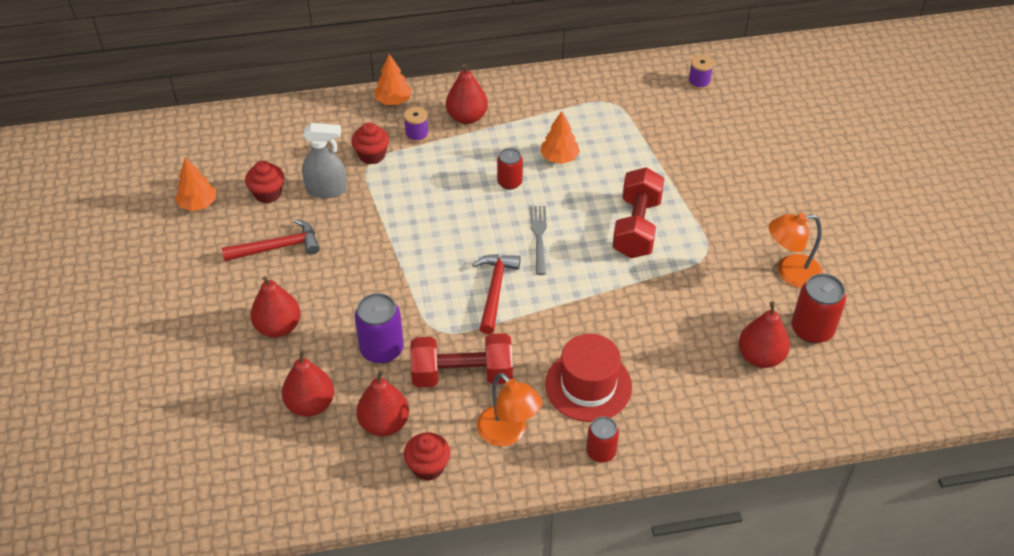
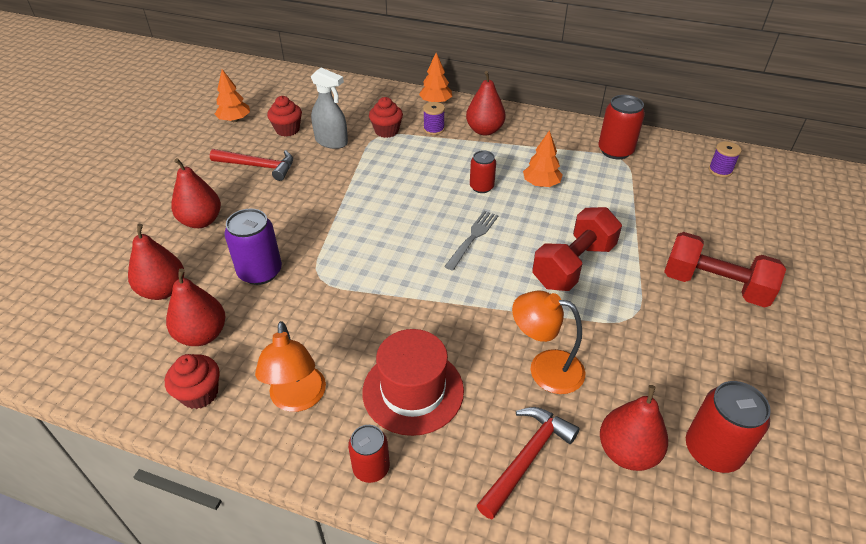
camera: 30 degrees right, 5 degrees down
red dumbbell [410,333,513,388] -> red dumbbell moved to [664,232,786,308]
red hammer [472,254,521,334] -> red hammer moved to [477,407,580,519]
orange lamp [769,213,823,288] -> orange lamp moved to [512,291,585,394]
none -> red can [598,95,645,159]

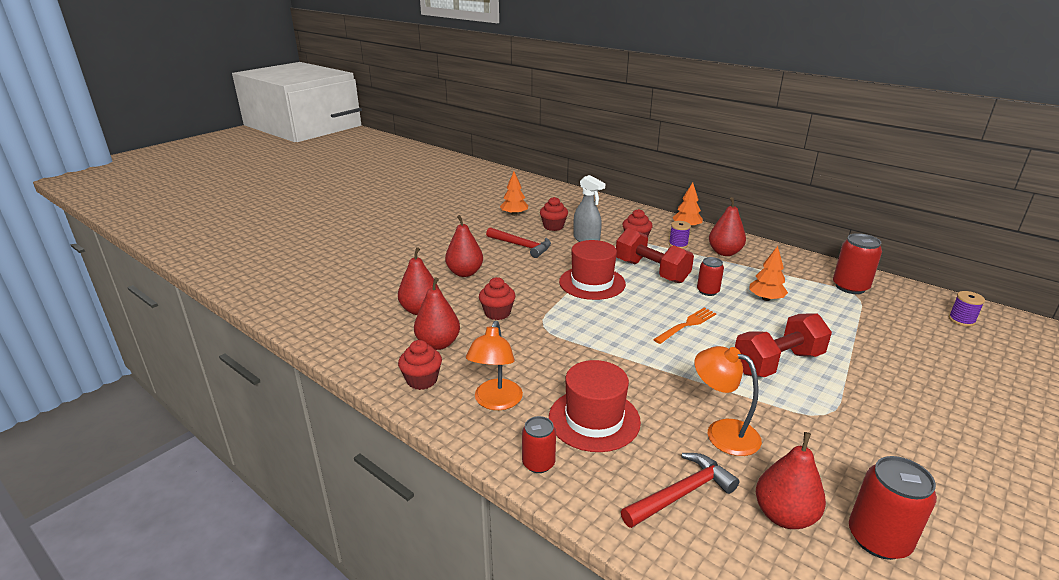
camera: 20 degrees right, 15 degrees down
purple can [224,209,282,285] -> red cupcake [479,277,516,320]
grey fork [444,211,498,271] -> orange fork [653,308,716,344]
red dumbbell [664,232,786,308] -> red dumbbell moved to [616,228,694,283]
none -> red hat [559,240,626,300]

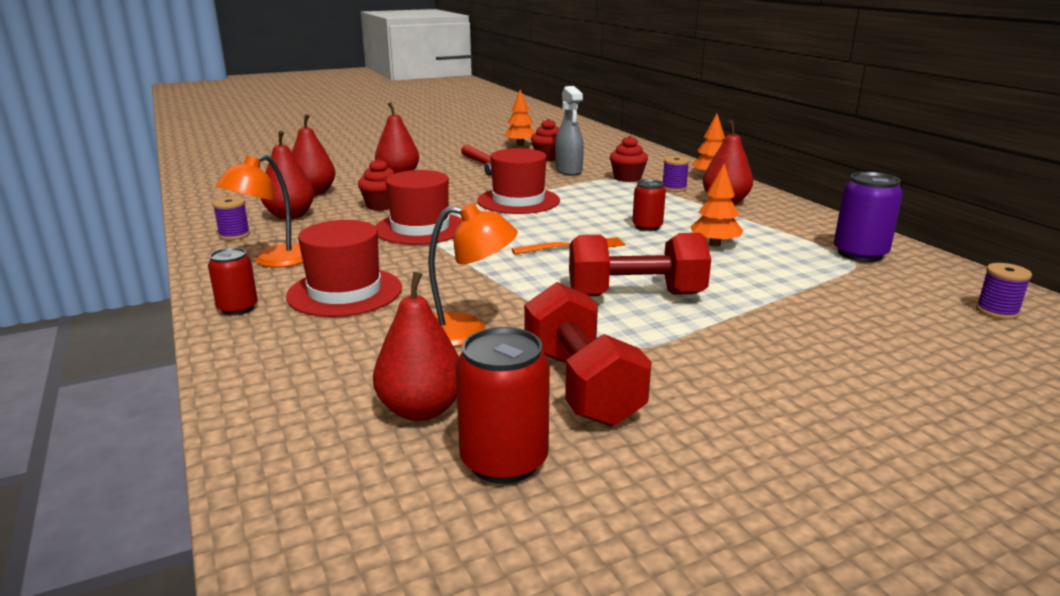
camera: 25 degrees right, 5 degrees down
red cupcake [398,340,442,390] -> purple spool [212,197,250,240]
red dumbbell [616,228,694,283] -> red dumbbell moved to [524,282,652,427]
red hammer [621,453,739,528] -> none
orange lamp [694,346,762,456] -> orange lamp turned 120 degrees clockwise [428,203,518,347]
red can [833,233,882,294] -> purple can [834,172,903,262]
none -> red hat [375,170,462,245]

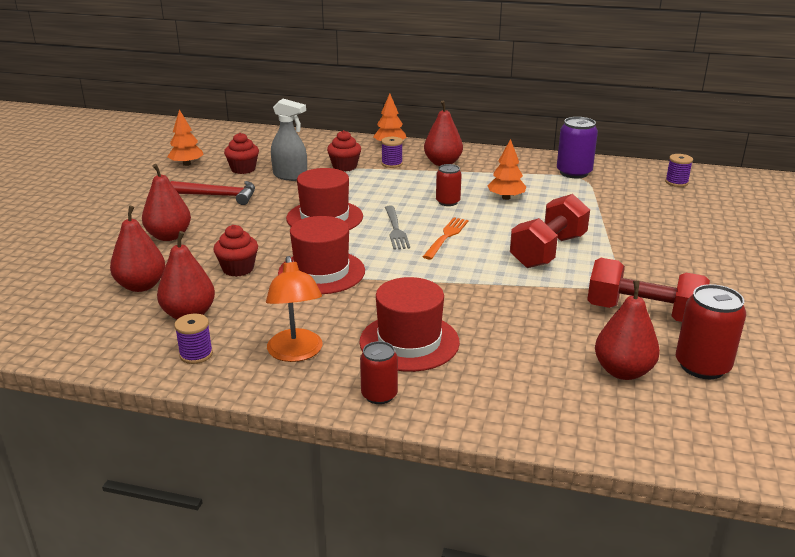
camera: 50 degrees left, 5 degrees up
orange lamp [428,203,518,347] -> none
none -> grey fork [385,206,410,250]

